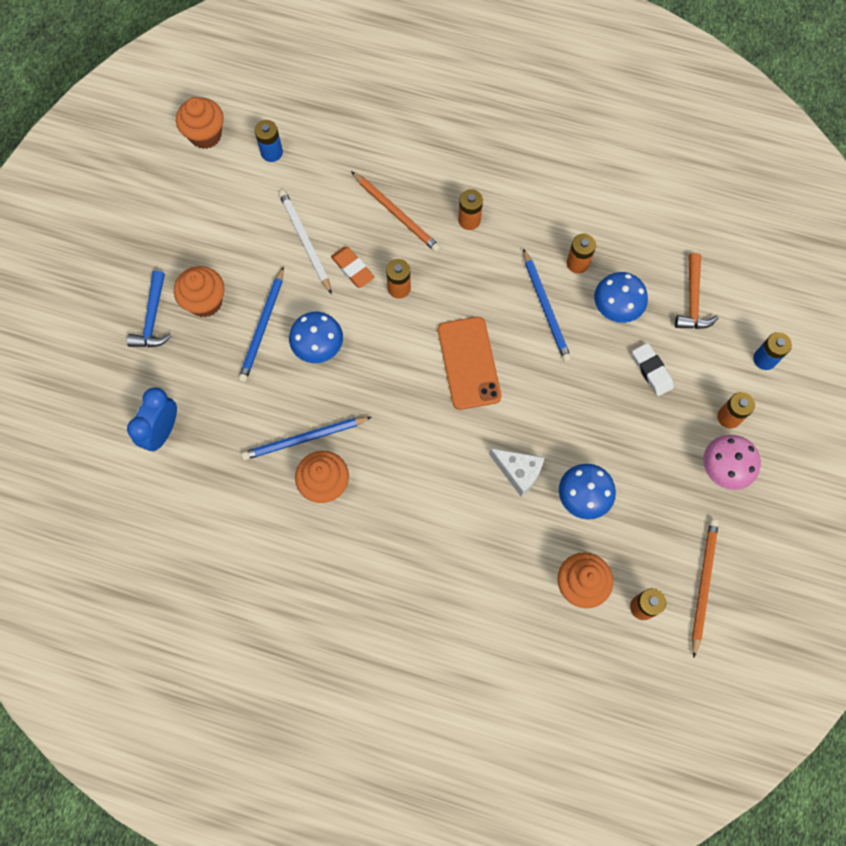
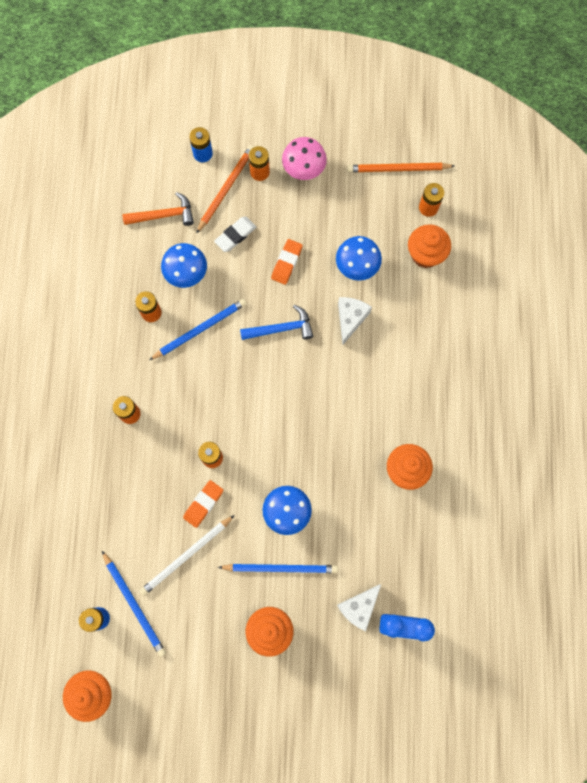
camera: 105 degrees left, 5 degrees up
blue hammer [127,271,172,347] -> blue hammer moved to [240,305,313,340]
blue pencil [241,417,372,460] -> blue pencil moved to [102,551,166,657]
orange pencil [351,171,441,252] -> orange pencil moved to [196,145,254,234]
orange phone [438,317,501,410] -> none
none -> orange eraser [271,239,303,285]
none -> white cheese [337,584,381,631]

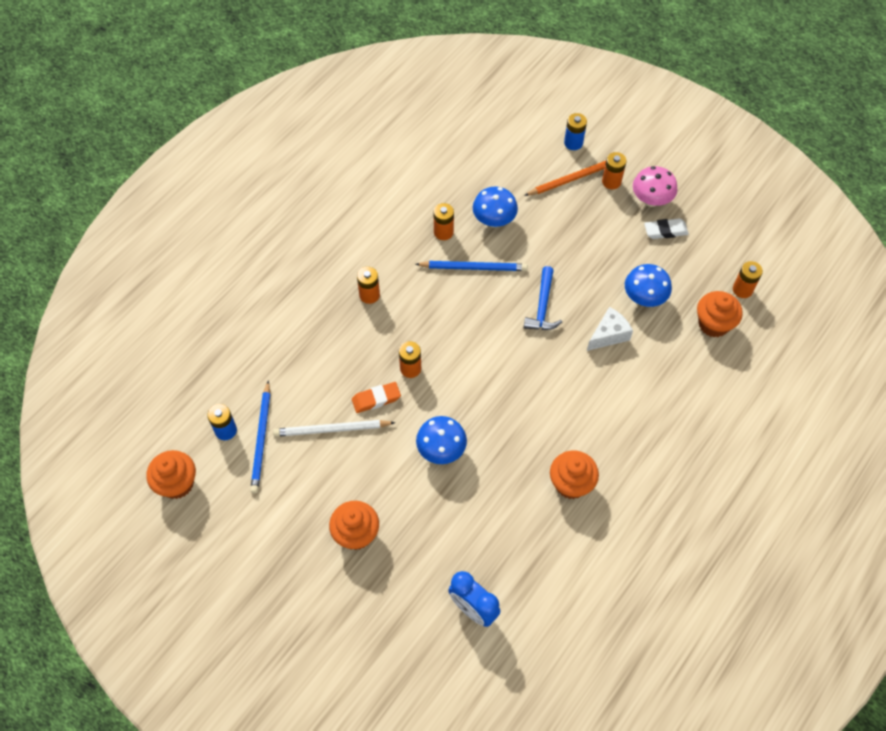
camera: 35 degrees right, 15 degrees down
orange hammer [122,192,194,226] -> none
white eraser [214,217,257,252] -> white eraser moved to [644,218,689,239]
blue pencil [218,564,338,573] -> none
blue hammer [240,305,313,340] -> blue hammer turned 75 degrees clockwise [524,266,562,330]
orange eraser [271,239,303,285] -> none
white cheese [337,584,381,631] -> none
orange pencil [347,163,454,172] -> none

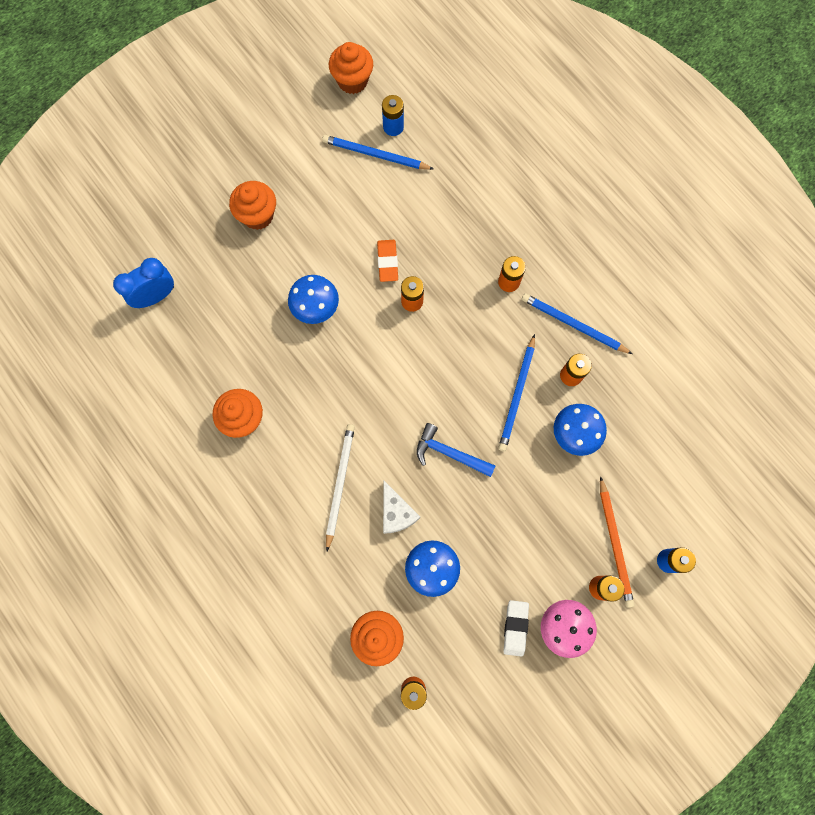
camera: 105 degrees right, 15 degrees up
white pencil [273,420,395,437] -> white pencil moved to [326,424,355,551]
none -> blue pencil [522,294,632,354]

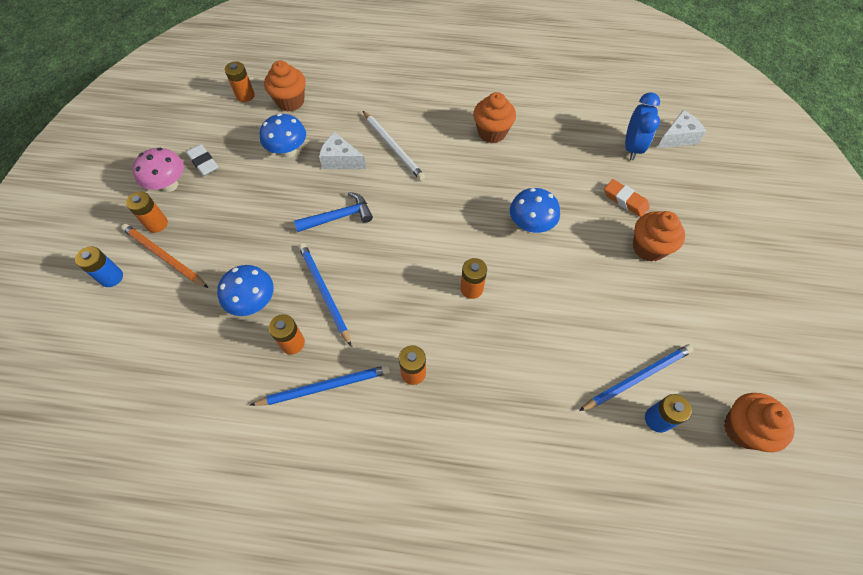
camera: 135 degrees right, 15 degrees down
orange eraser [377,240,398,282] -> orange eraser moved to [604,179,650,217]
none -> white cheese [657,110,706,148]

